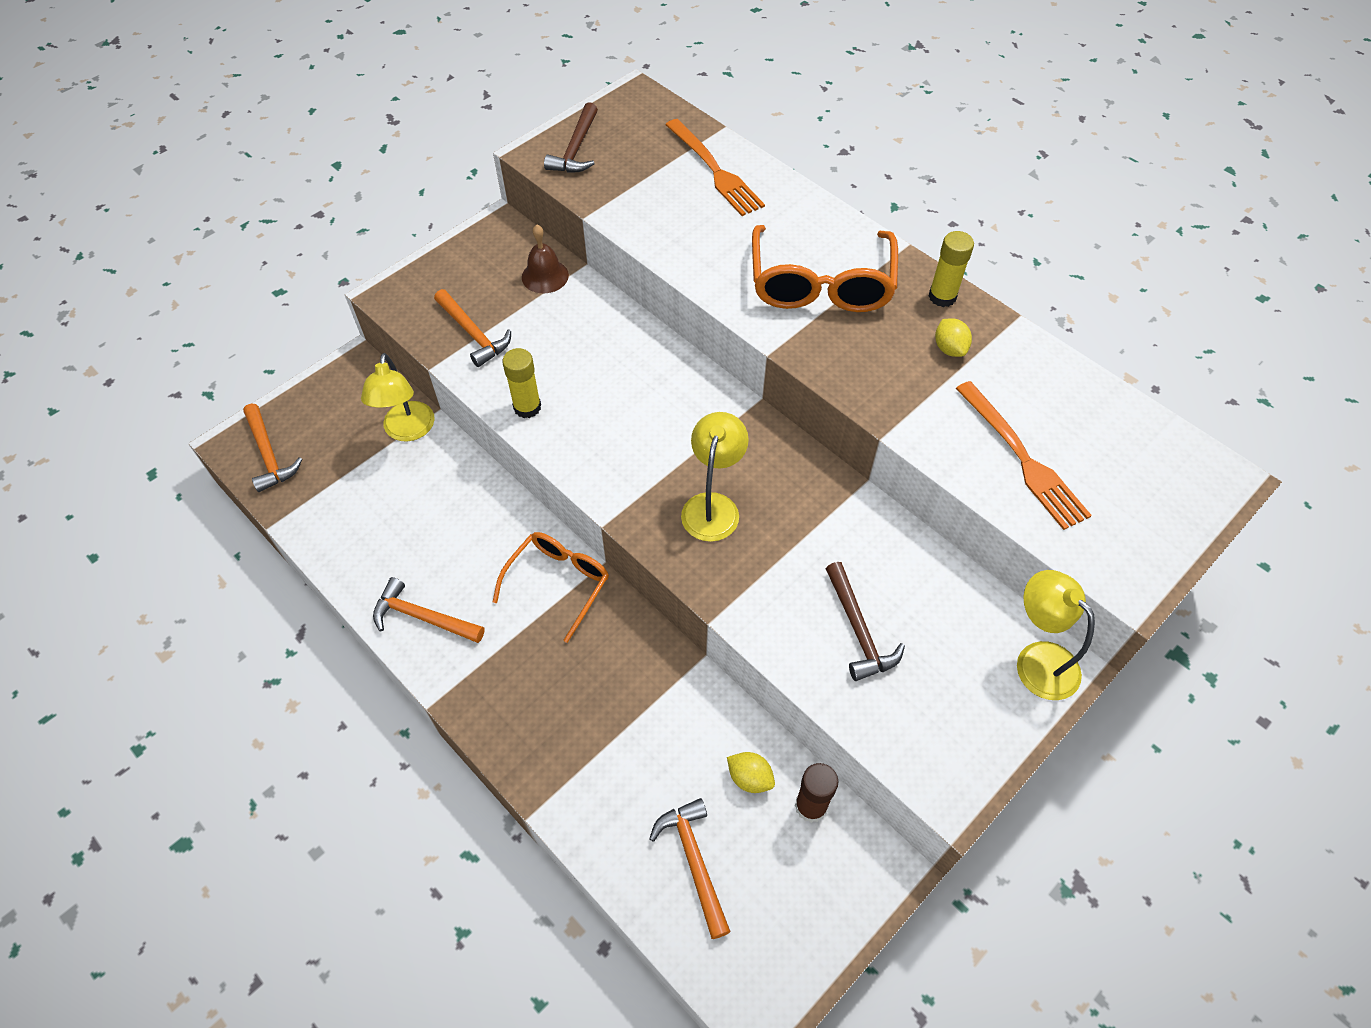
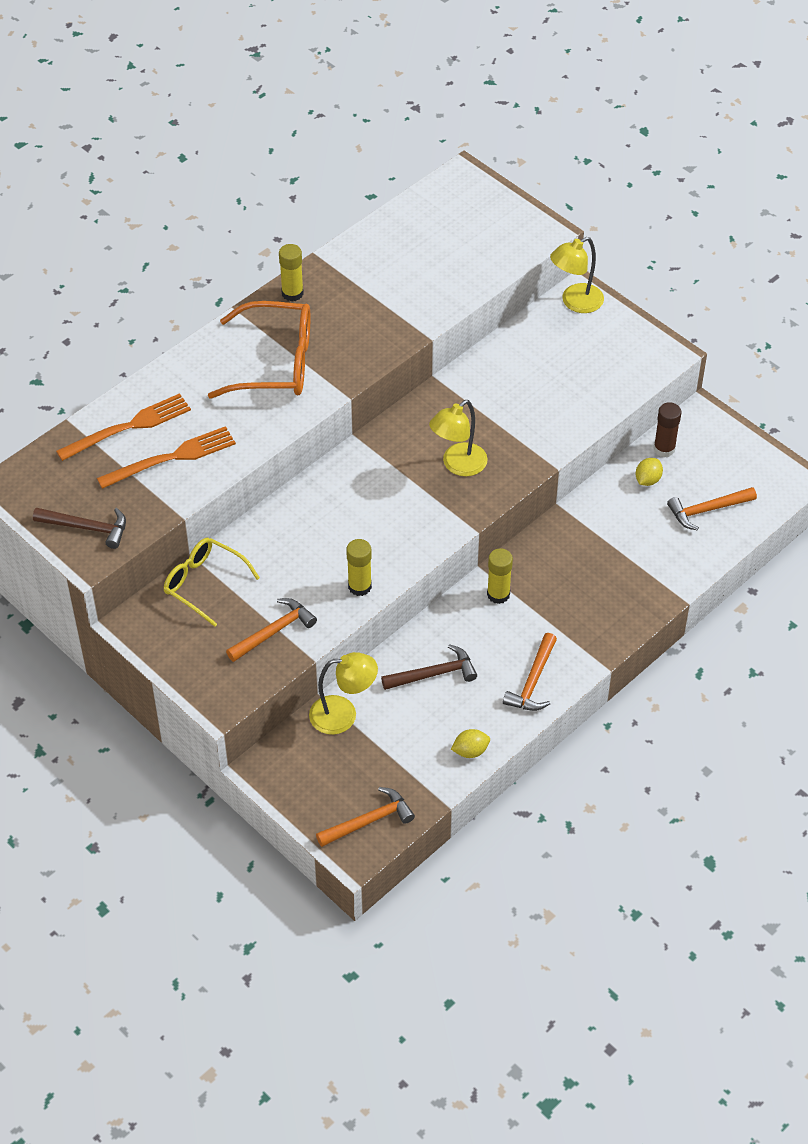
camera: 90 degrees left, 5 degrees down
orange glasses [493,532,609,643] -> yellow glue stick [487,548,513,604]
brown bell [522,225,569,293] -> yellow glasses [164,538,260,627]
yellow lamp [681,412,749,542] -> yellow lamp turned 60 degrees counterclockwise [429,400,488,476]
brown hammer [826,562,905,681] -> brown hammer moved to [381,644,477,690]
yellow lemon [935,318,972,357] -> yellow lemon moved to [451,729,490,758]
orange fork [955,381,1092,530] -> orange fork moved to [97,426,236,489]

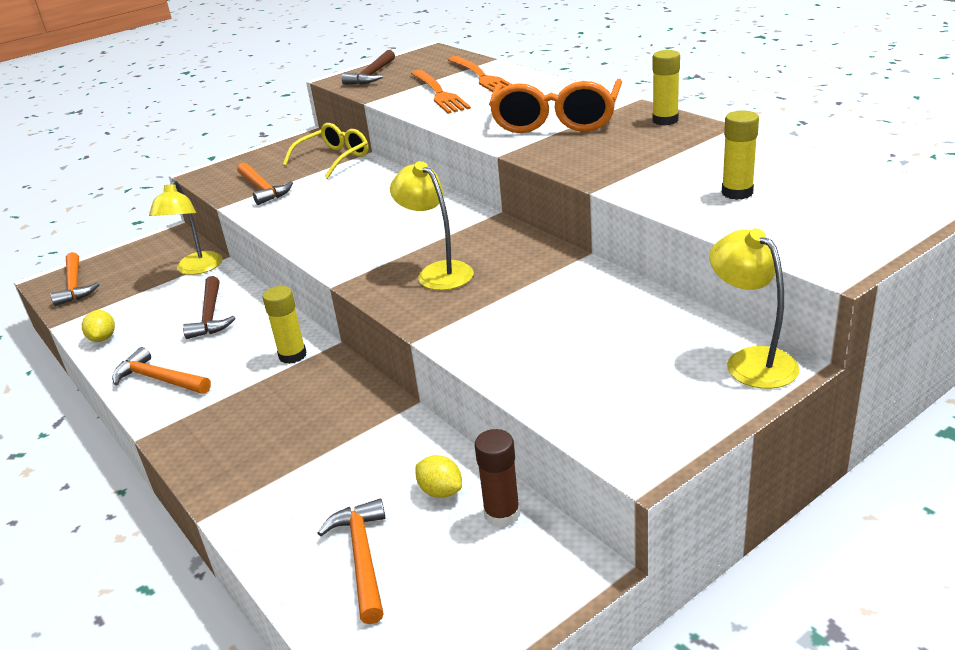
camera: 100 degrees right, 20 degrees down
yellow glue stick [346,539,372,596] -> yellow glue stick moved to [722,110,759,200]

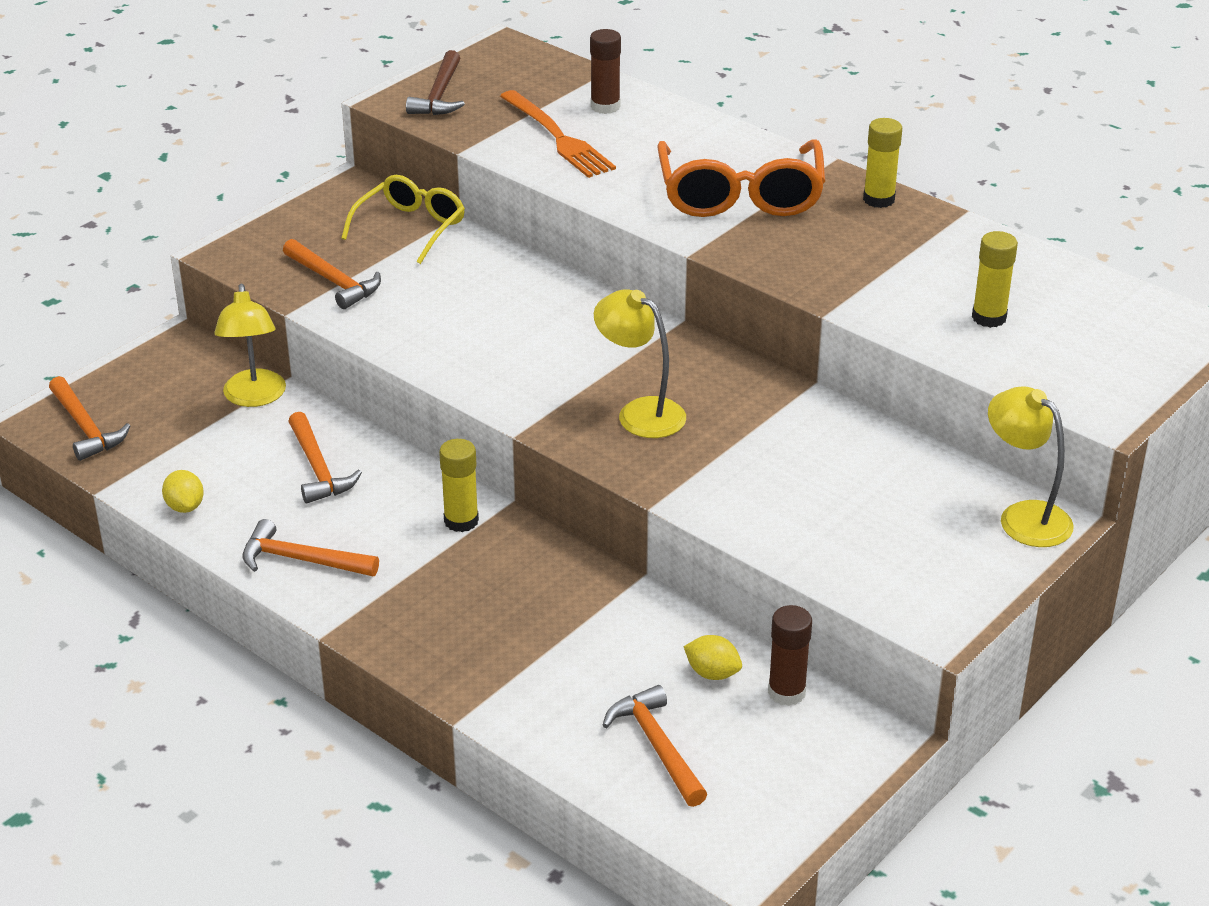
camera: 15 degrees left, 5 degrees up
brown hammer [183,276,235,339] -> orange hammer [288,412,362,504]
orange fork [448,56,512,92] -> brown glue stick [590,29,621,114]

